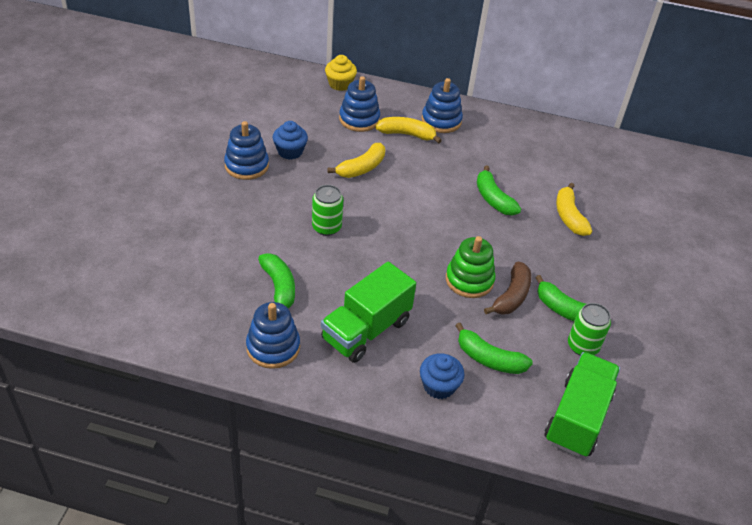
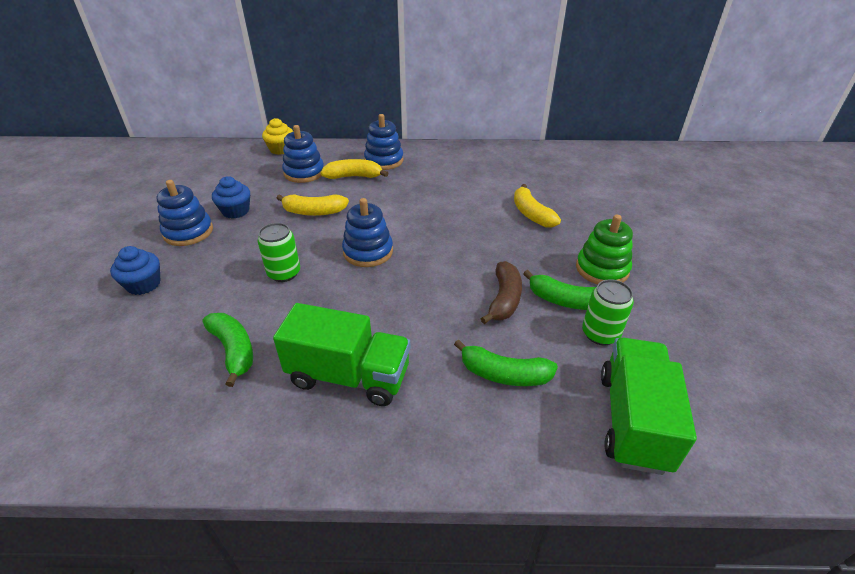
camera: 10 degrees left, 5 degrees down
blue stacking toy [246,302,300,369] -> blue stacking toy moved to [342,198,393,267]
green truck [321,262,416,363] -> green truck turned 105 degrees counterclockwise [273,303,411,406]
yellow banana [328,143,385,178] -> yellow banana turned 60 degrees clockwise [276,194,349,216]
blue cupcake [420,353,465,399] -> blue cupcake moved to [110,246,160,295]
green stacking toy [446,236,496,298] -> green stacking toy moved to [576,215,633,284]
green banana [477,165,521,216] -> none

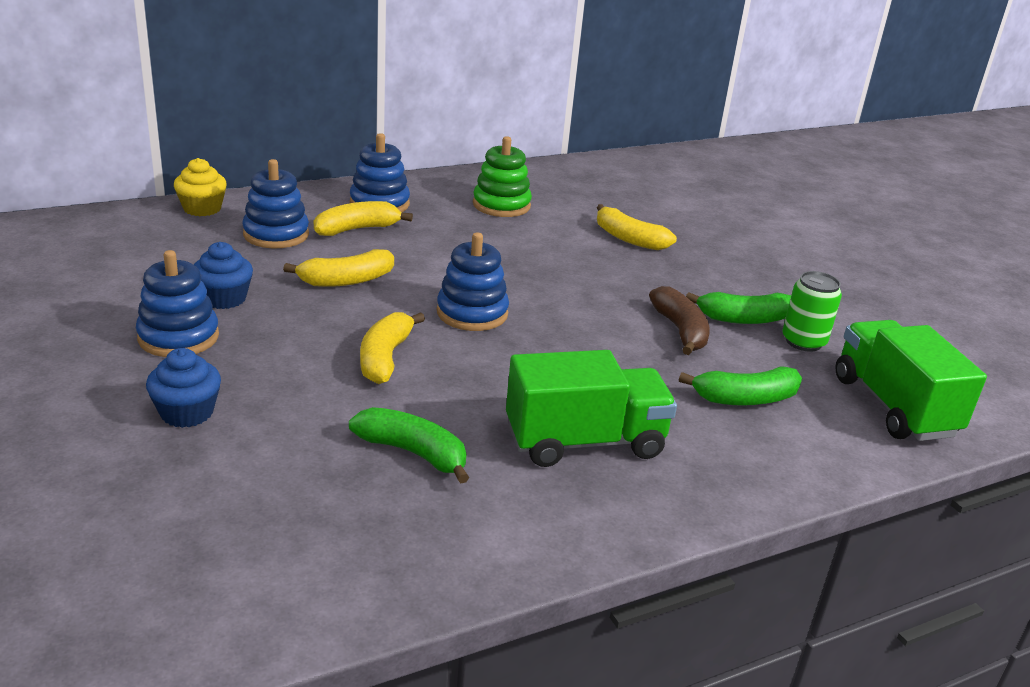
camera: 30 degrees left, 10 degrees down
green can [257,223,300,282] -> yellow banana [360,312,425,384]
green stacking toy [576,215,633,284] -> green stacking toy moved to [473,136,532,217]

